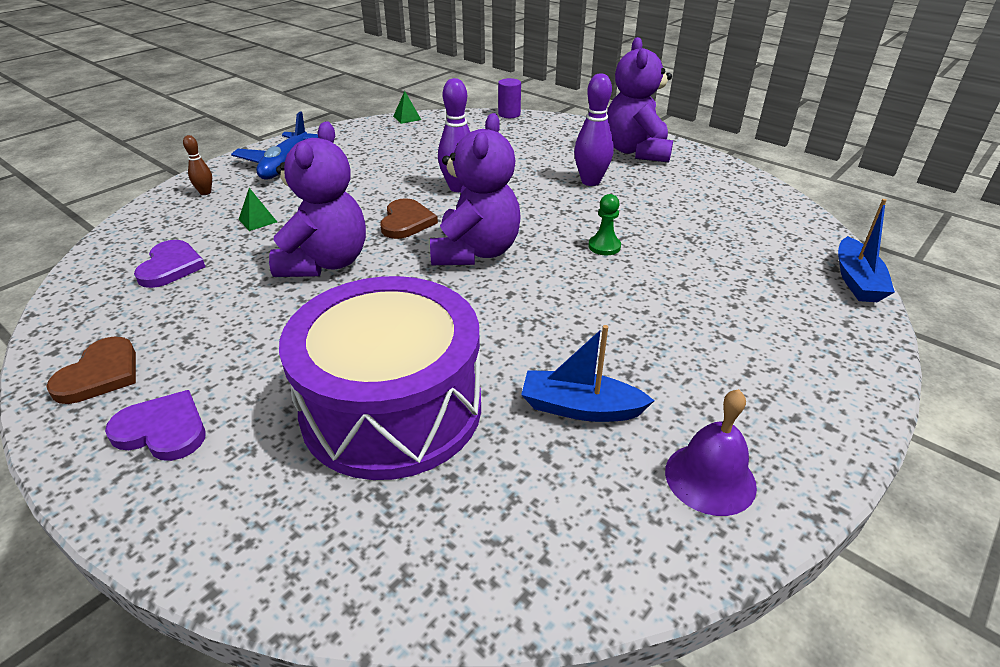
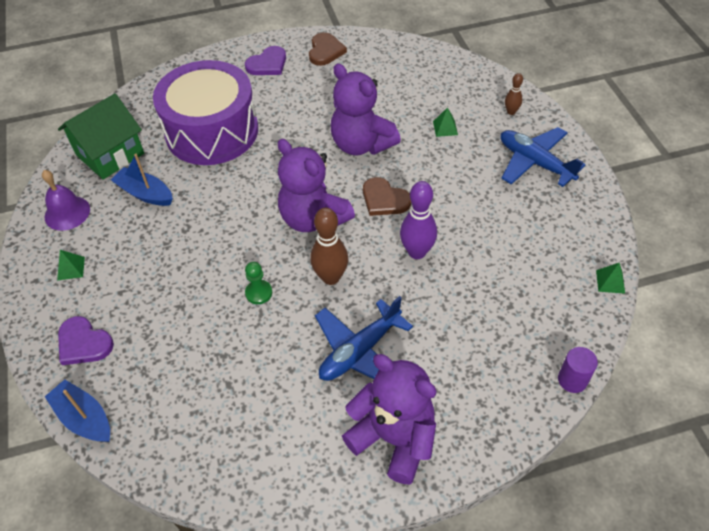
camera: 125 degrees right, 15 degrees up
brown heart [46,337,136,404] -> brown heart turned 135 degrees counterclockwise [309,32,347,66]
purple heart [134,240,205,288] -> purple heart moved to [58,316,114,365]
blue boat [521,325,654,422] -> blue boat turned 105 degrees counterclockwise [111,154,173,206]
purple bowling pin [574,73,614,186] -> blue plane [315,296,413,381]
none -> green pyramid [57,250,85,281]
none -> green house [58,93,144,180]
none -> brown bowling pin [310,208,348,285]

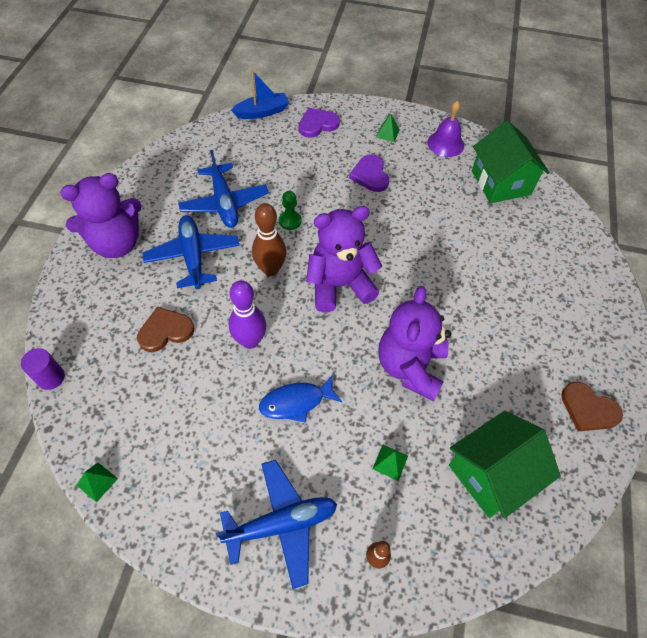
camera: 115 degrees right, 5 degrees up
blue boat [111,154,173,206] -> none
purple drum [153,60,258,165] -> none
purple heart [245,46,286,75] -> purple heart moved to [349,155,389,192]
purple teddy bear [331,64,401,155] -> purple teddy bear turned 60 degrees counterclockwise [378,286,451,401]
brown heart [363,177,411,216] -> brown heart moved to [137,307,194,352]
none -> blue plane [178,150,269,228]
none -> blue fish [259,375,342,423]
none -> green house [449,411,561,518]

